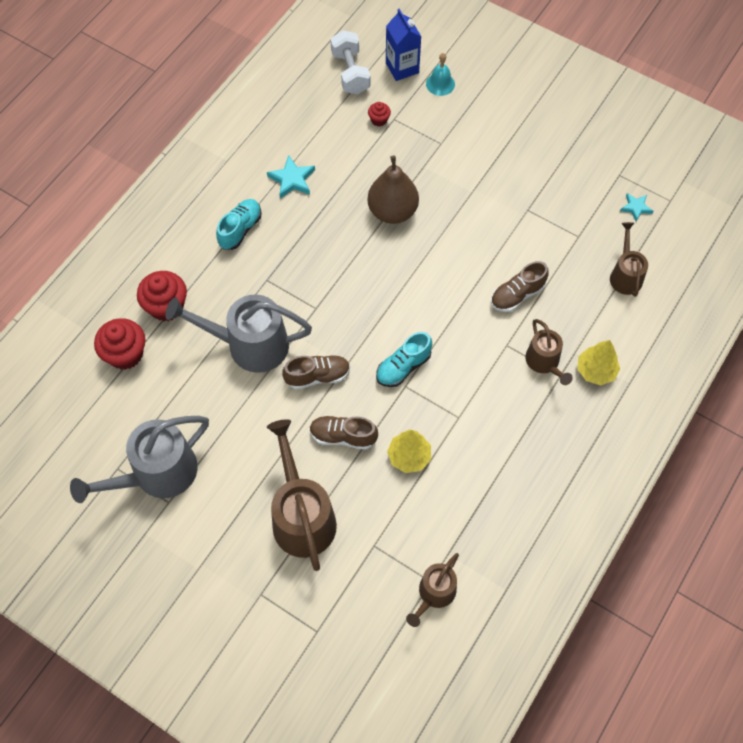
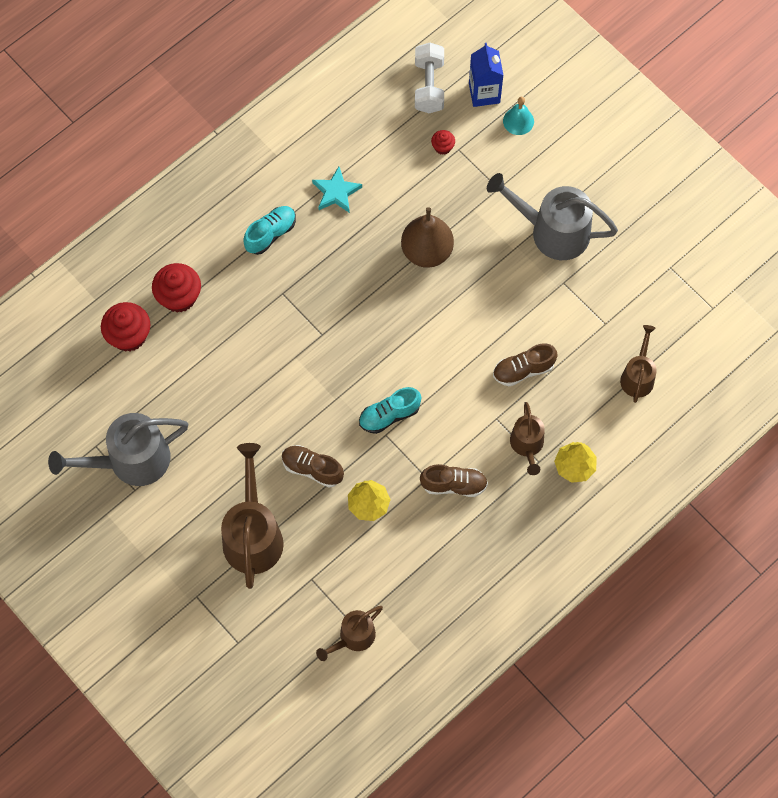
camera: 15 degrees right, 5 degrees up
grey watering can [165,294,312,373] -> grey watering can moved to [487,173,618,260]
brown shoe [282,355,350,389] -> brown shoe moved to [420,464,488,497]
turquoise star [620,193,653,222] -> none

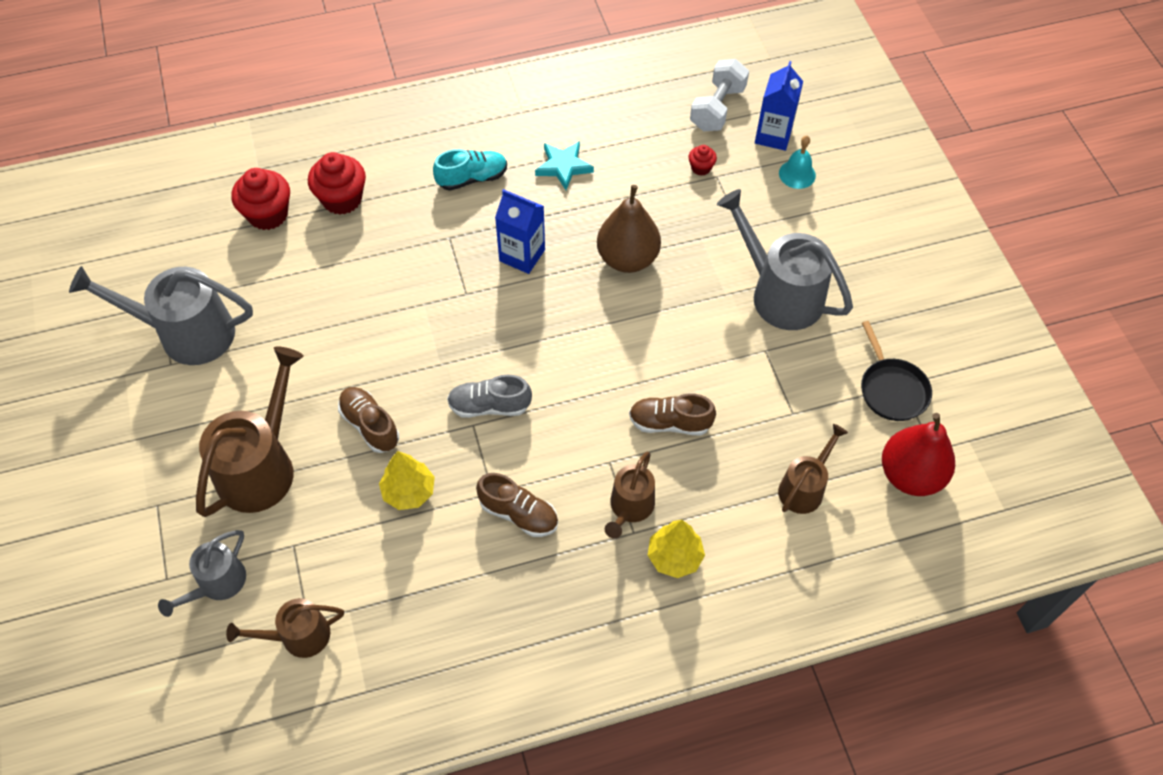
camera: 25 degrees right, 10 degrees down
turquoise shoe [359,387,421,434] -> grey shoe [447,374,532,418]
none -> grey watering can [158,530,246,617]
none -> blue carton [495,189,545,274]
none -> black pan [861,321,932,421]
none -> red pear [882,413,955,496]

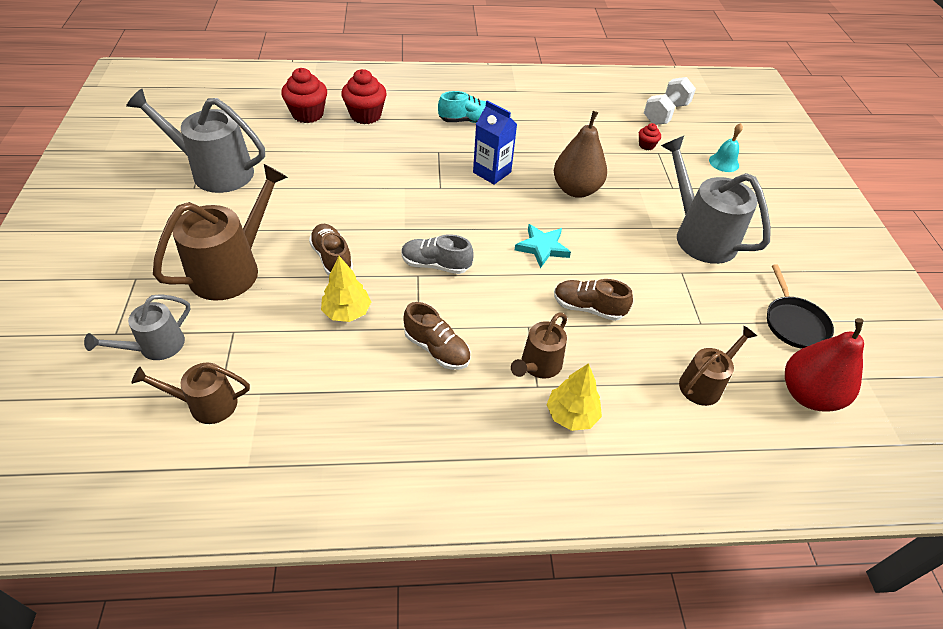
camera: 10 degrees right, 10 degrees down
turquoise star [535,141,594,190] -> turquoise star moved to [515,224,571,268]
blue carton [755,61,803,151] -> none

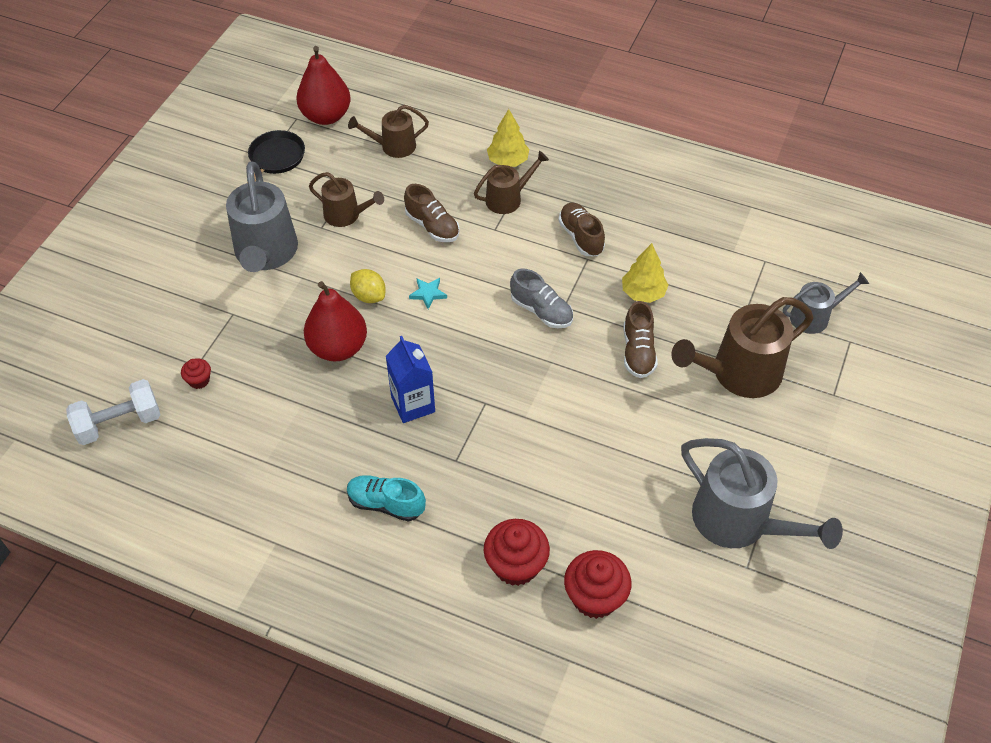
camera: 150 degrees left, 5 degrees up
brown watering can [132,363,250,424] -> brown watering can moved to [309,172,384,227]
turquoise star [515,224,571,268] -> turquoise star [409,278,447,309], size x0.66
brown pear [554,111,607,198] -> red pear [304,281,367,361]
turquoise bell [709,123,743,172] -> none
none -> yellow lemon [350,269,386,303]

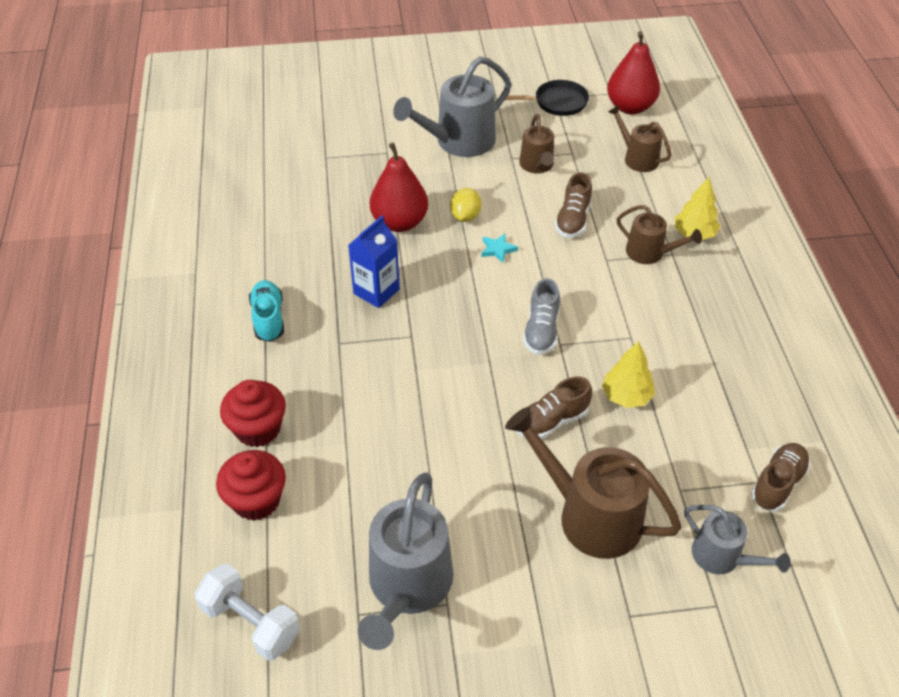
camera: 60 degrees right, 5 degrees down
white dumbbell [66,379,161,445] -> white dumbbell moved to [195,564,300,661]
red cupcake [181,358,211,389] -> none
brown shoe [558,203,605,256] -> brown shoe moved to [751,443,810,511]

